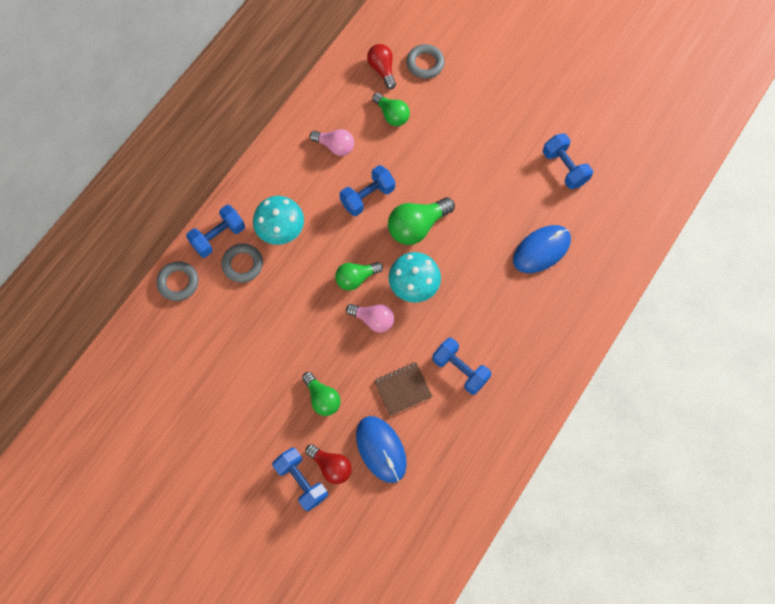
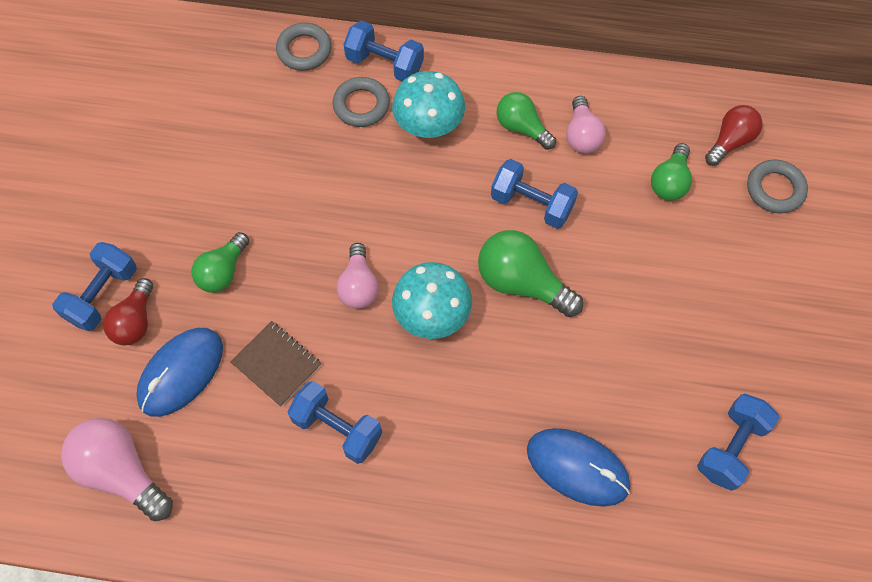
camera: 65 degrees right, 5 degrees down
green light bulb [335,262,383,291] -> green light bulb moved to [497,92,556,150]
blue dumbbell [432,338,492,395] -> blue dumbbell turned 75 degrees counterclockwise [288,381,382,464]
none -> pink light bulb [61,418,173,521]

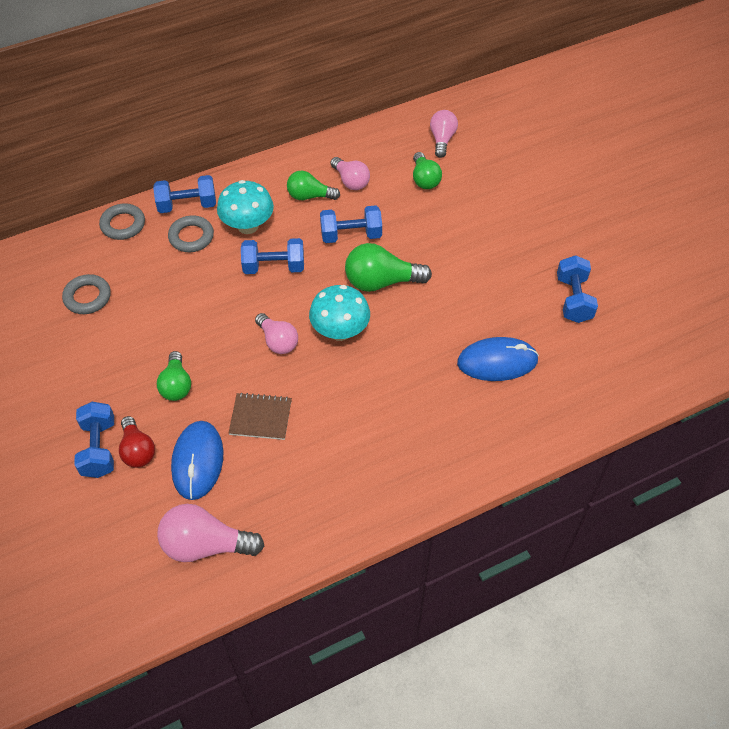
camera: 35 degrees left, 10 degrees down
blue dumbbell [288,381,382,464] -> blue dumbbell moved to [241,238,304,274]
red light bulb [705,105,763,166] -> pink light bulb [430,110,458,158]
grey ring [747,159,808,214] -> grey ring moved to [62,274,111,314]

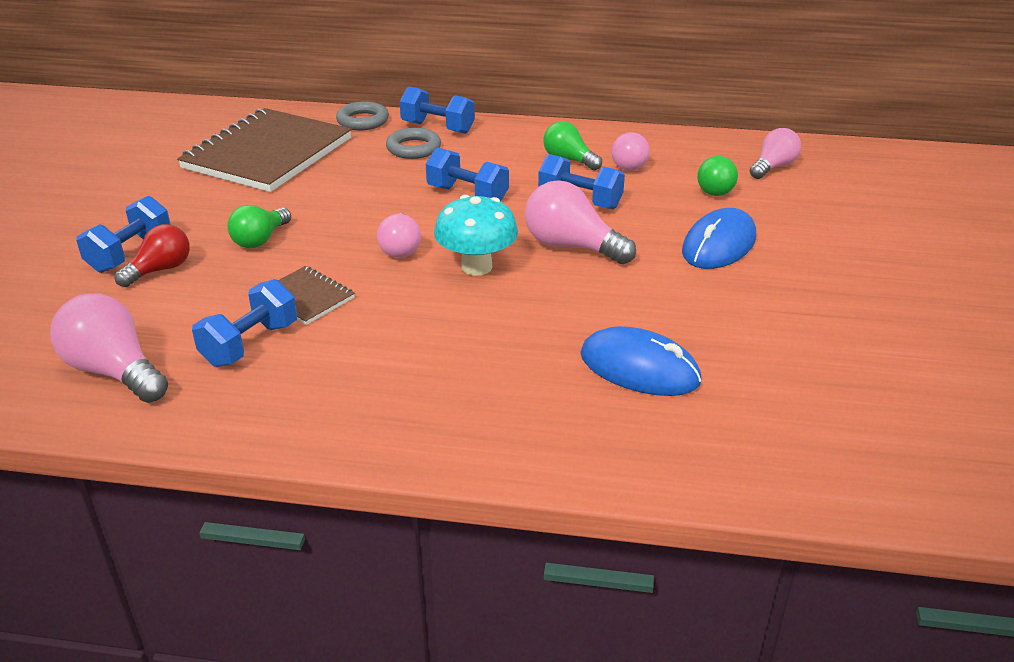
camera: 35 degrees right, 20 degrees down
grey ring [62,274,111,314] -> brown notebook [177,108,352,192]
red light bulb [119,416,155,468] -> red light bulb turned 150 degrees counterclockwise [115,224,190,287]
blue mouse [171,421,224,500] -> blue mouse moved to [682,208,756,269]
turquoise mushroom [217,180,274,234] -> none
green light bulb [345,243,432,292] -> pink light bulb [525,180,636,264]
blue dumbbell [557,255,598,323] -> blue dumbbell moved to [192,279,297,367]

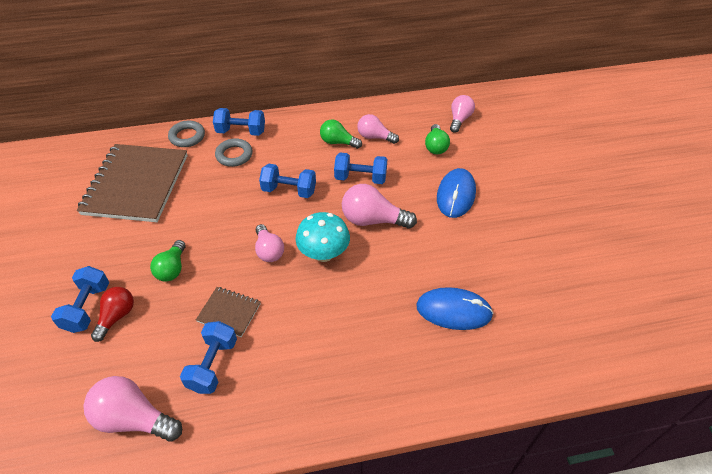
camera: 20 degrees left, 15 degrees up
pink light bulb [611,132,650,171] -> pink light bulb turned 135 degrees clockwise [357,114,399,144]

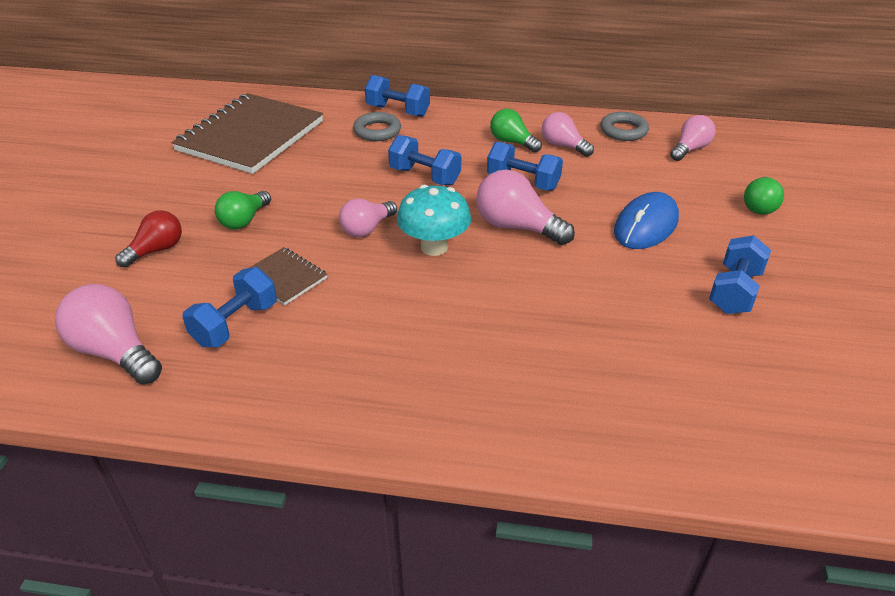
camera: 20 degrees right, 10 degrees down
blue dumbbell [51,266,109,333] -> blue dumbbell moved to [709,235,771,314]
grey ring [168,121,205,147] -> grey ring moved to [600,112,649,141]
pink light bulb [255,224,284,262] -> pink light bulb turned 45 degrees clockwise [339,199,397,237]
blue mouse [416,287,494,330] -> none
green light bulb [425,124,450,154] -> green light bulb moved to [744,177,784,215]

